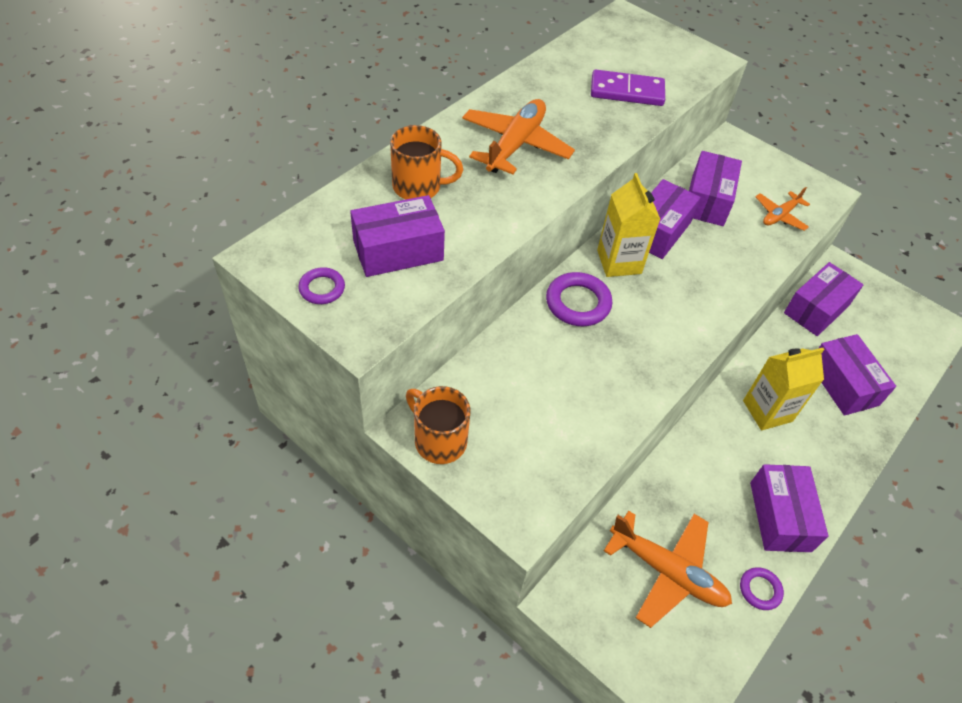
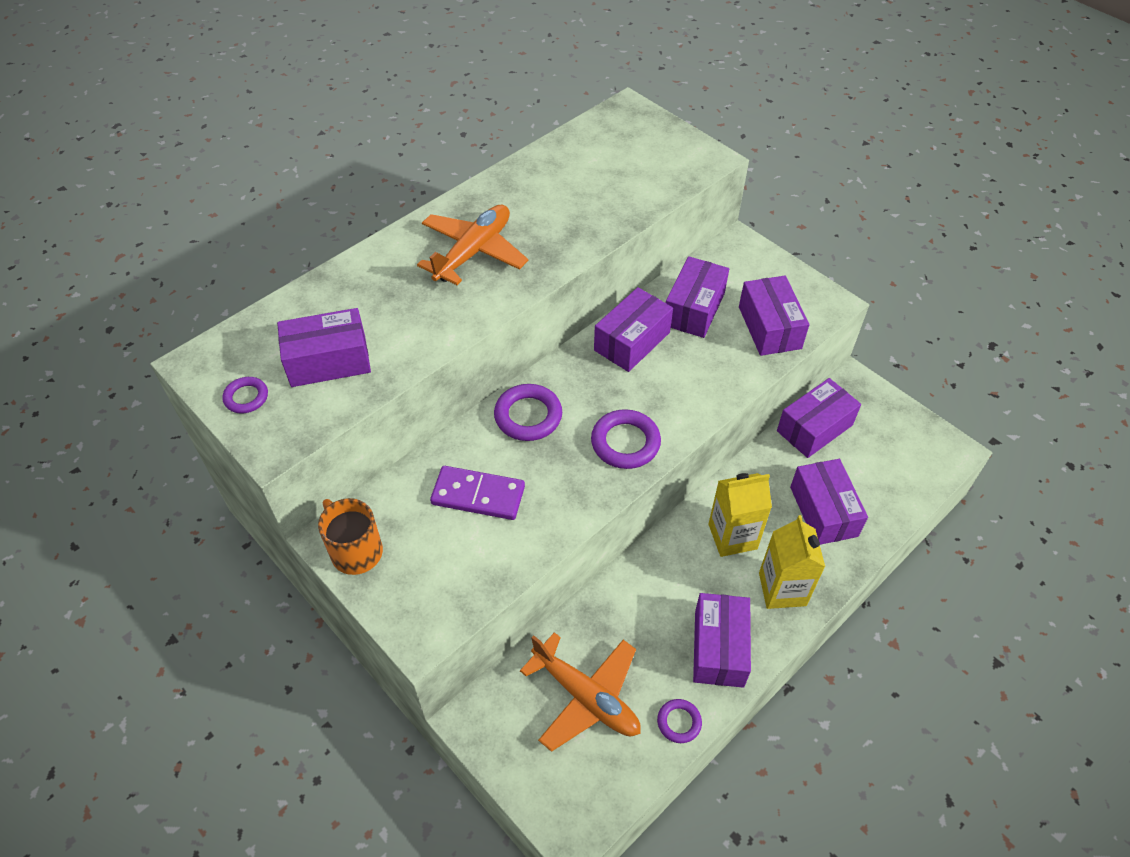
camera: 10 degrees right, 0 degrees up
orange mug [390,125,463,199] -> none
purple domino [591,70,665,106] -> purple domino moved to [430,466,525,520]
yellow carton [597,173,661,277] -> yellow carton moved to [759,515,825,609]
orange plane [755,187,810,231] -> purple box [739,276,810,356]
none -> purple ring [591,409,661,469]

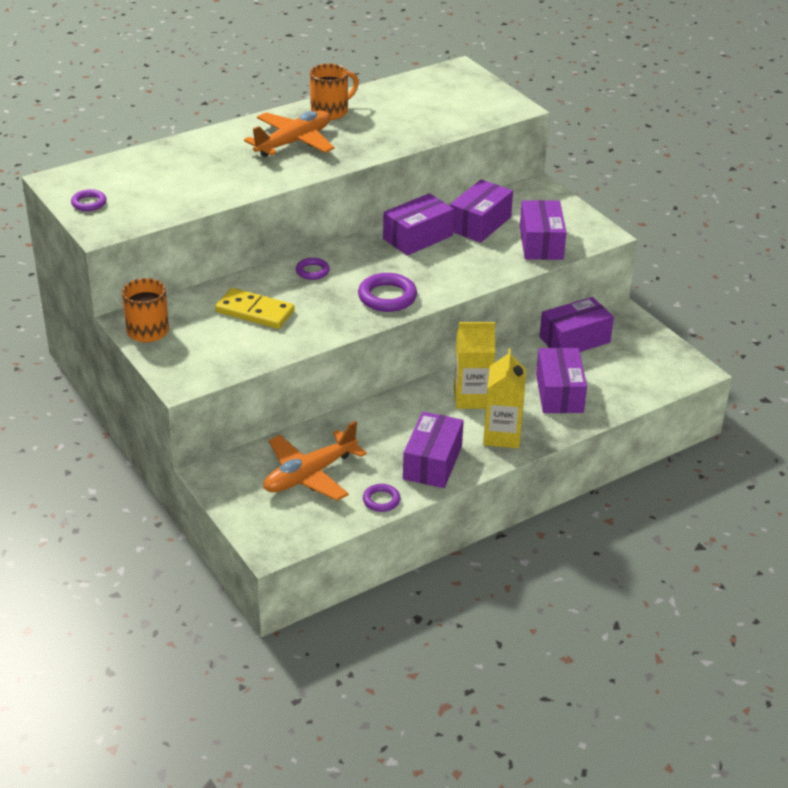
camera: 10 degrees right, 15 degrees down
purple box [277,308,371,387] -> none
purple domino [430,466,525,520] -> yellow domino [215,288,295,329]
purple ring [494,384,562,441] -> purple ring [296,258,330,280], size x0.59
orange plane [520,632,641,752] -> orange plane turned 90 degrees clockwise [264,421,367,501]
none -> orange mug [310,64,359,120]

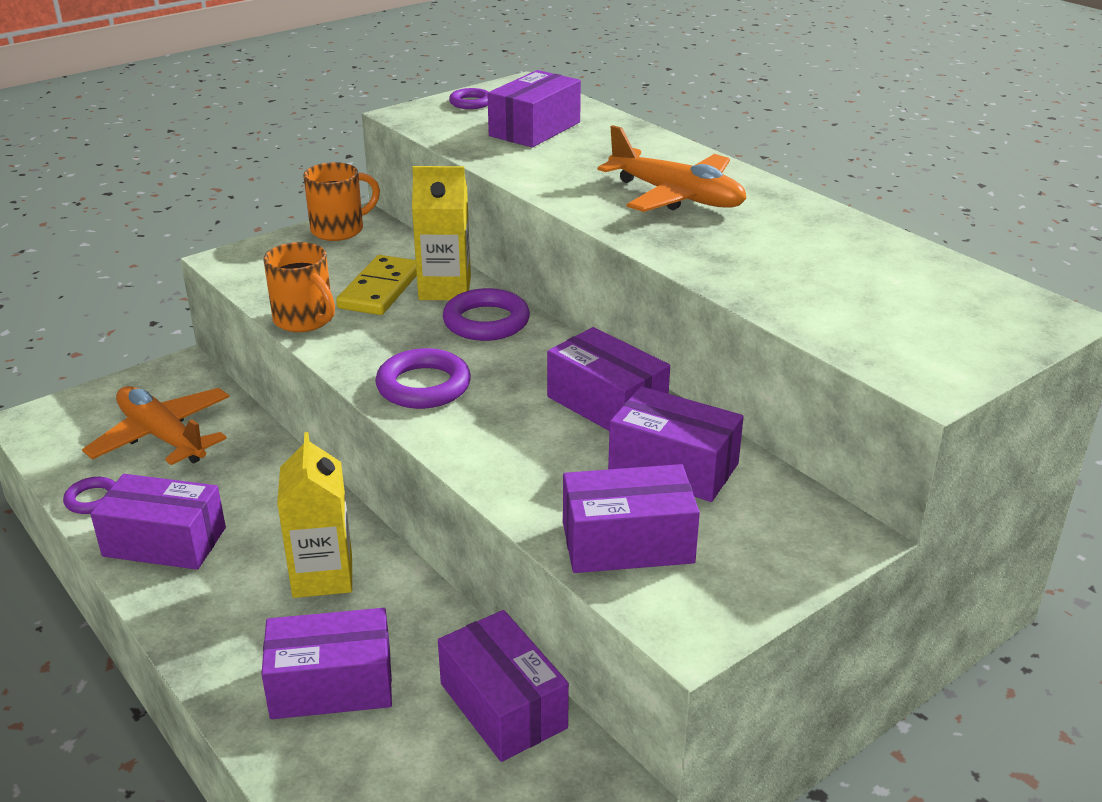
camera: 85 degrees right, 5 degrees down
purple ring [296,258,330,280] -> purple ring [443,288,530,341], size x1.70
orange mug [310,64,359,120] -> orange mug moved to [264,242,335,332]
yellow carton [483,348,526,448] -> yellow carton moved to [412,166,471,300]
none -> purple box [487,70,581,148]

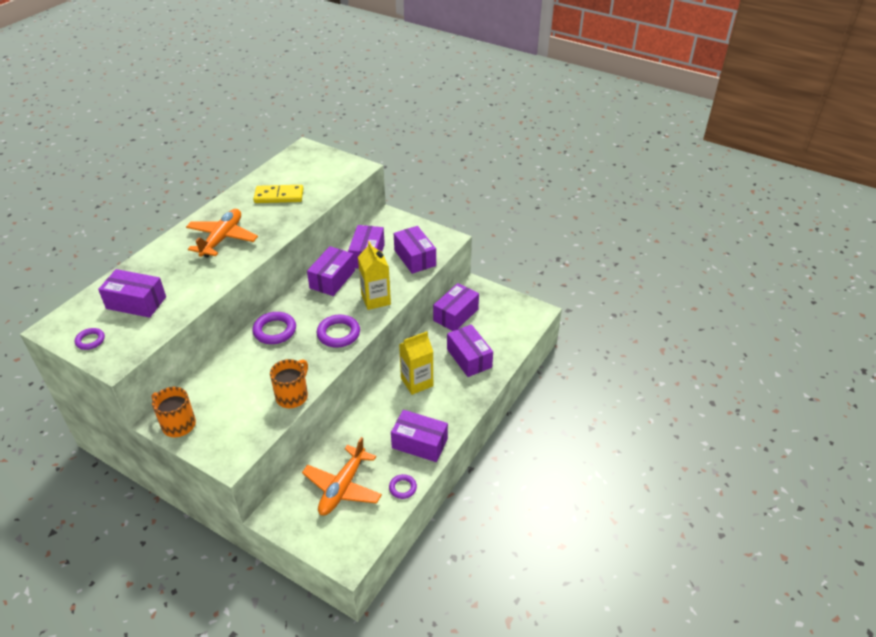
camera: 110 degrees left, 10 degrees up
purple box [91,474,226,570] -> purple box turned 60 degrees counterclockwise [391,410,448,462]
yellow domino [336,255,417,315] -> yellow domino moved to [253,185,304,203]
yellow carton [412,166,471,300] -> yellow carton moved to [358,241,391,310]

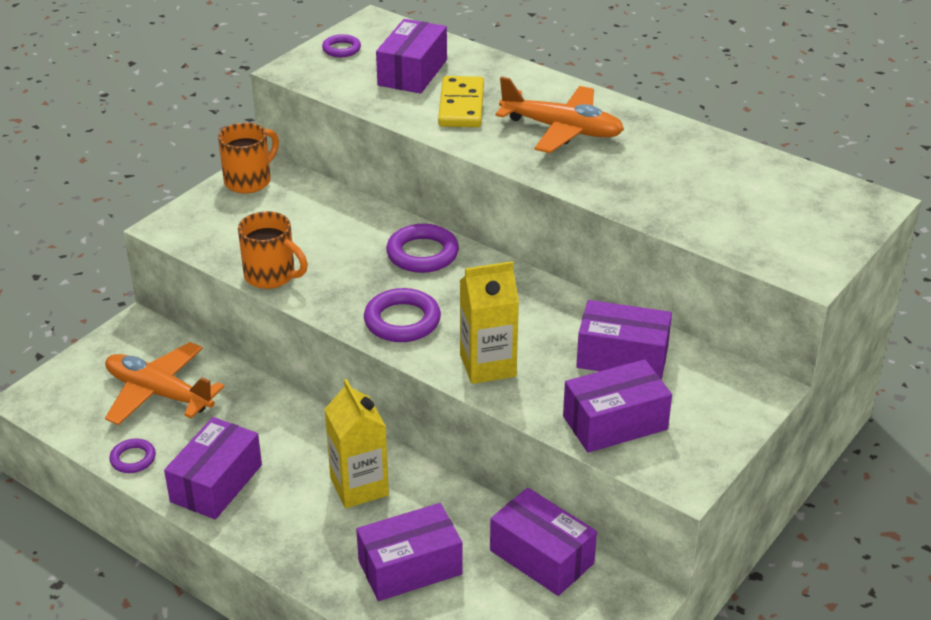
camera: 95 degrees right, 5 degrees down
yellow domino [253,185,304,203] -> yellow domino moved to [438,76,484,127]
purple box [307,246,355,296] -> none

